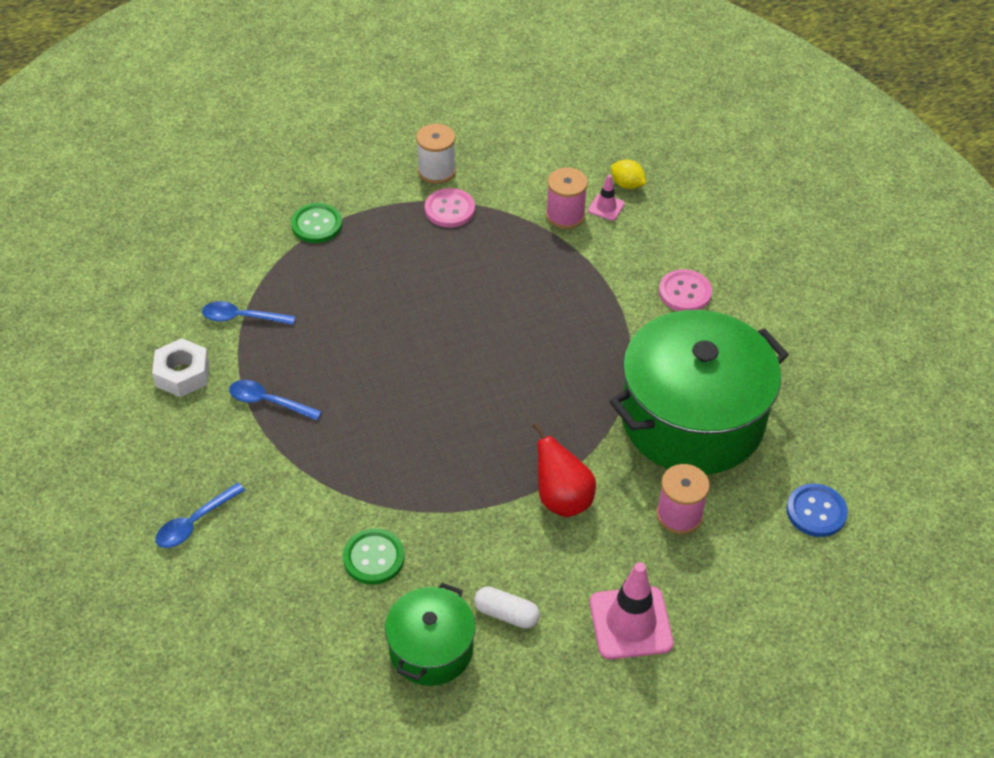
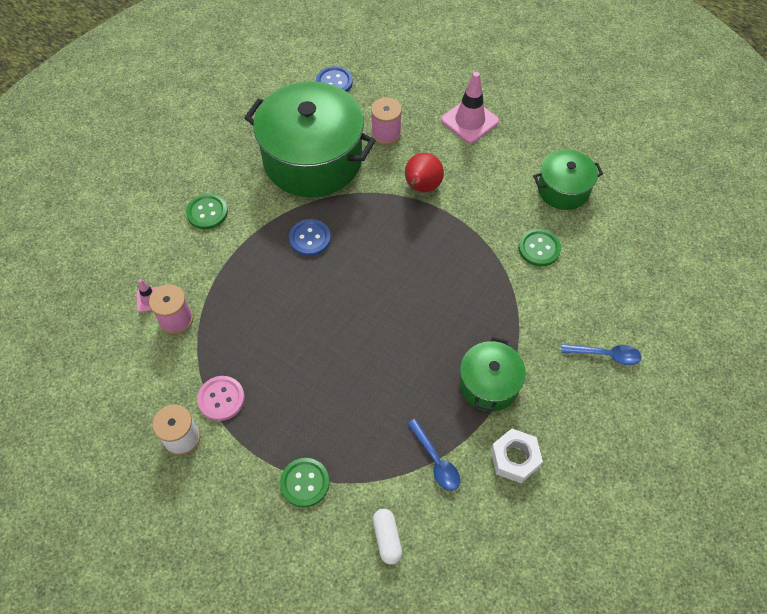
camera: 125 degrees left, 10 degrees up
blue spoon [229,380,322,421] -> green pot [459,337,526,411]
white capsule [474,586,540,629] -> white capsule moved to [373,509,402,565]
yellow lemon [611,159,646,189] -> none
pink button [659,269,712,311] -> green button [186,194,228,229]
none -> blue button [289,219,331,256]

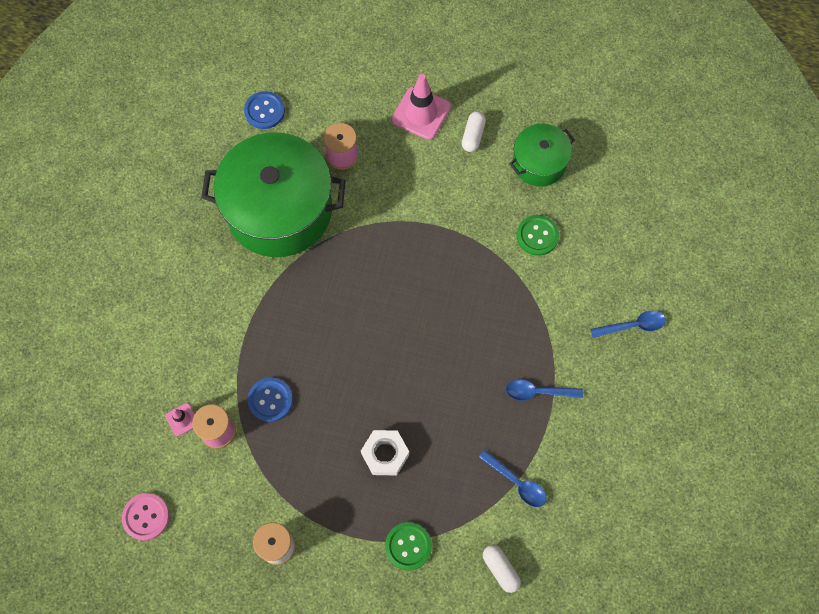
camera: 20 degrees left, 10 degrees up
green button [186,194,228,229] -> none
pink button [197,376,245,421] -> pink button moved to [122,493,169,541]
blue button [289,219,331,256] -> blue button moved to [248,377,293,422]
red pear [405,153,444,193] -> none
green pot [459,337,526,411] -> blue spoon [506,379,583,401]
white nut [491,429,543,483] -> white nut moved to [361,430,409,476]
none -> white capsule [462,111,486,152]

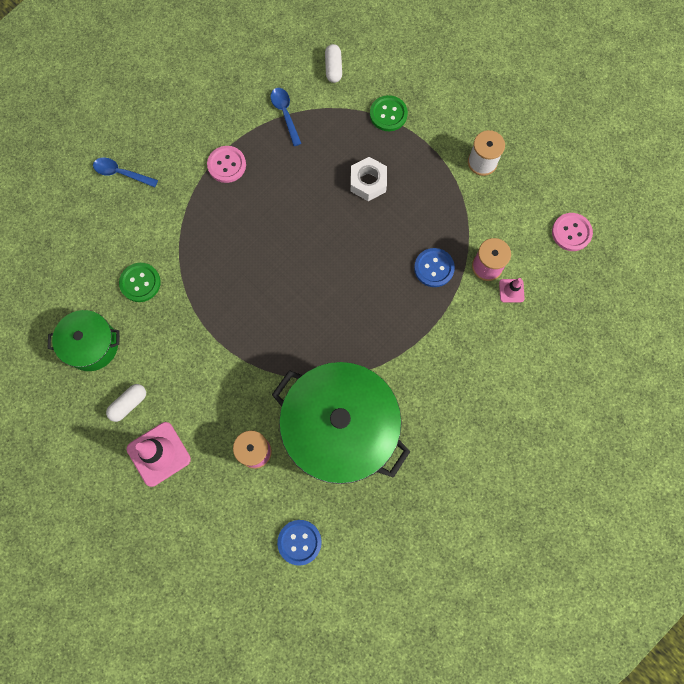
camera: 150 degrees left, 5 degrees up
blue spoon [506,379,583,401] -> pink button [207,146,246,183]

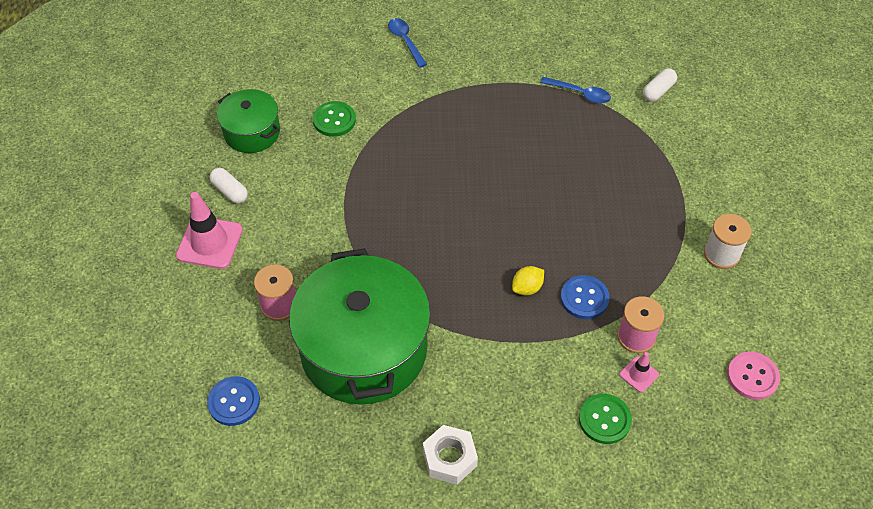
camera: 45 degrees right, 20 degrees down
white capsule [106,384,146,422] -> white capsule turned 45 degrees clockwise [209,168,248,204]
pink button [207,146,246,183] -> none
blue spoon [271,88,302,146] -> blue spoon turned 90 degrees clockwise [540,77,611,104]
white nut [351,157,387,201] -> white nut moved to [423,425,478,485]
green button [370,95,408,131] -> green button moved to [579,394,632,444]
none -> yellow lemon [512,266,544,295]

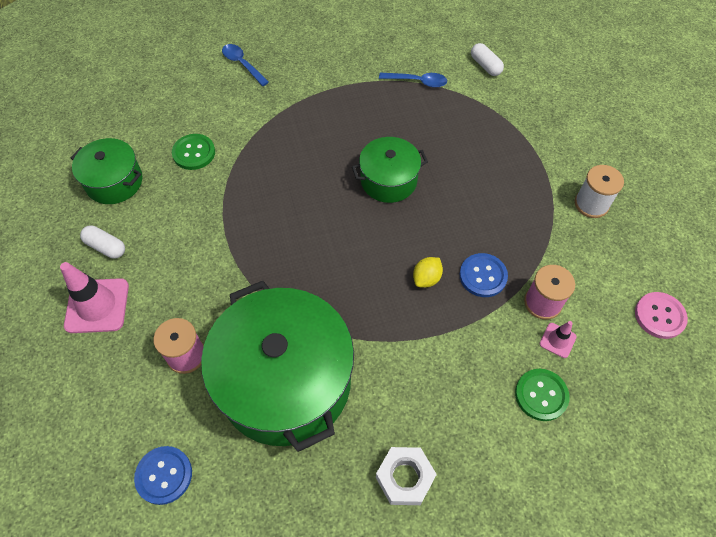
camera: 15 degrees left, 5 degrees up
white capsule [643,68,677,102] -> white capsule turned 60 degrees counterclockwise [471,43,504,76]
none -> green pot [352,137,428,203]

